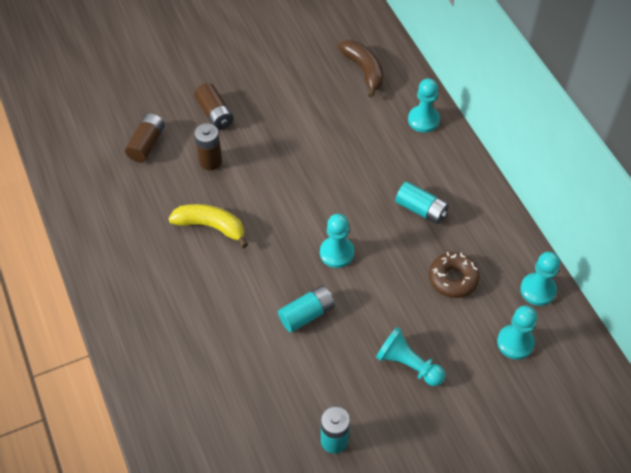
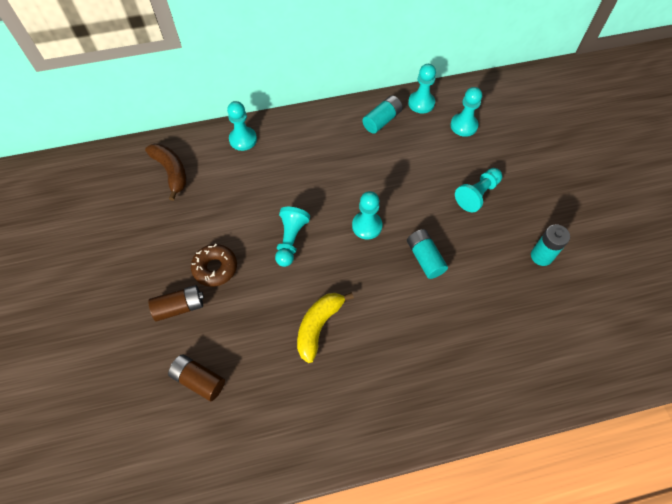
camera: 80 degrees left, 5 degrees up
brown battery [194,123,222,170] -> none
brown banana [338,40,384,98] -> brown banana turned 75 degrees clockwise [145,143,187,201]
turquoise battery [395,182,449,224] -> turquoise battery moved to [362,95,403,134]
brown donut [429,252,480,298] -> brown donut moved to [191,244,237,287]
none -> turquoise pawn [275,207,310,267]

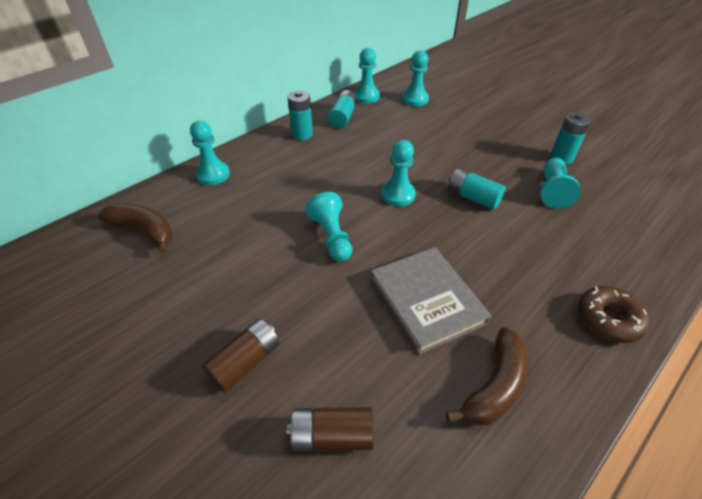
camera: 30 degrees left, 15 degrees down
brown donut [191,244,237,287] -> brown donut moved to [578,286,650,343]
yellow banana [297,292,354,363] -> grey book [371,247,491,354]
turquoise pawn [455,168,502,213] -> turquoise pawn moved to [541,158,581,209]
none -> turquoise battery [288,90,313,140]
none -> brown banana [446,327,529,425]

